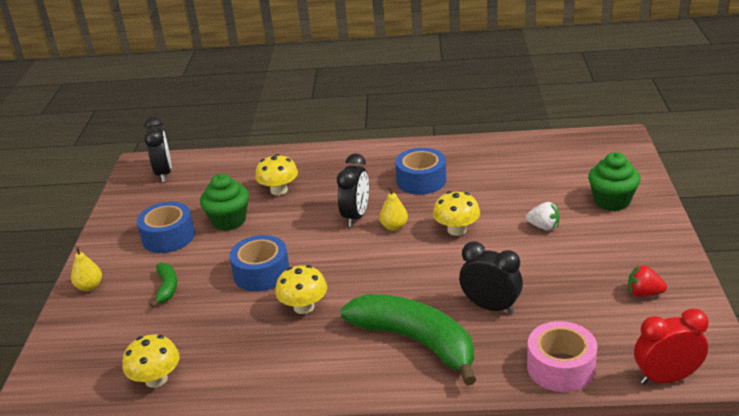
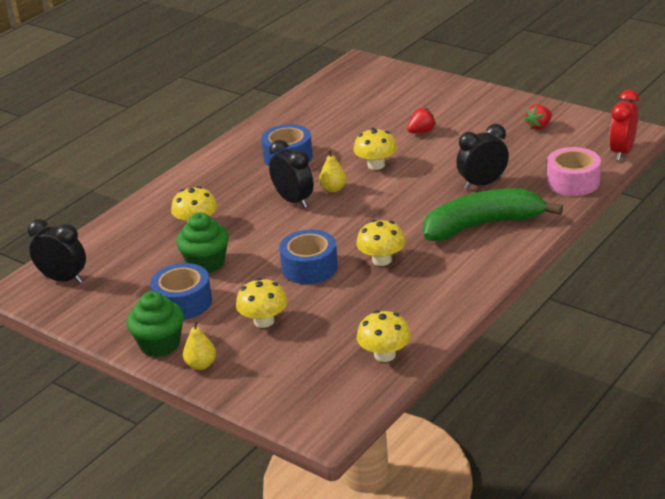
camera: 55 degrees left, 0 degrees up
green banana [150,263,177,308] -> yellow mushroom [236,278,288,328]
white strawberry [526,202,560,231] -> red strawberry [407,107,436,133]
green cupcake [588,152,641,211] -> green cupcake moved to [127,291,184,357]

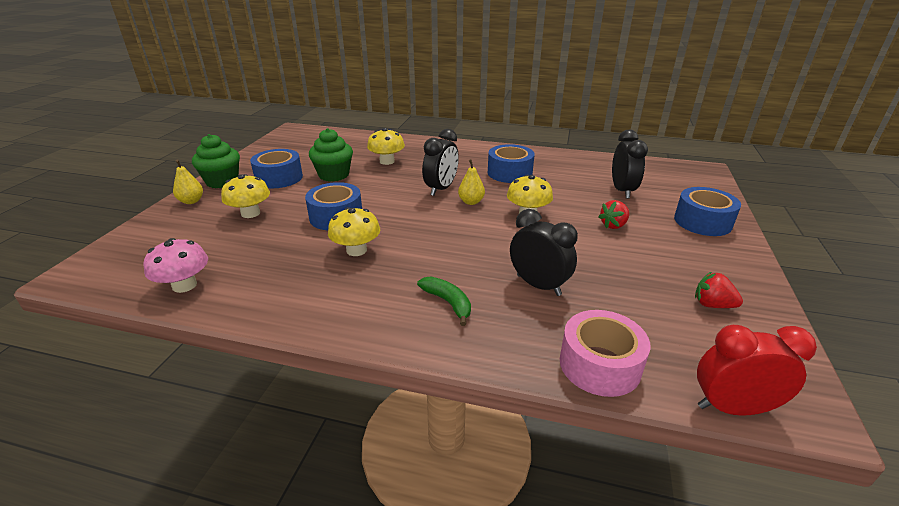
camera: 65 degrees right, 0 degrees up
black clock [28,219,86,284] -> black clock moved to [612,130,648,199]
yellow mushroom [357,310,411,362] -> pink mushroom [144,238,208,293]
red strawberry [407,107,436,133] -> red strawberry turned 105 degrees clockwise [598,200,630,229]
green banana [423,188,563,241] -> green banana [417,276,471,326], size x0.44
none -> blue tape [674,187,741,236]

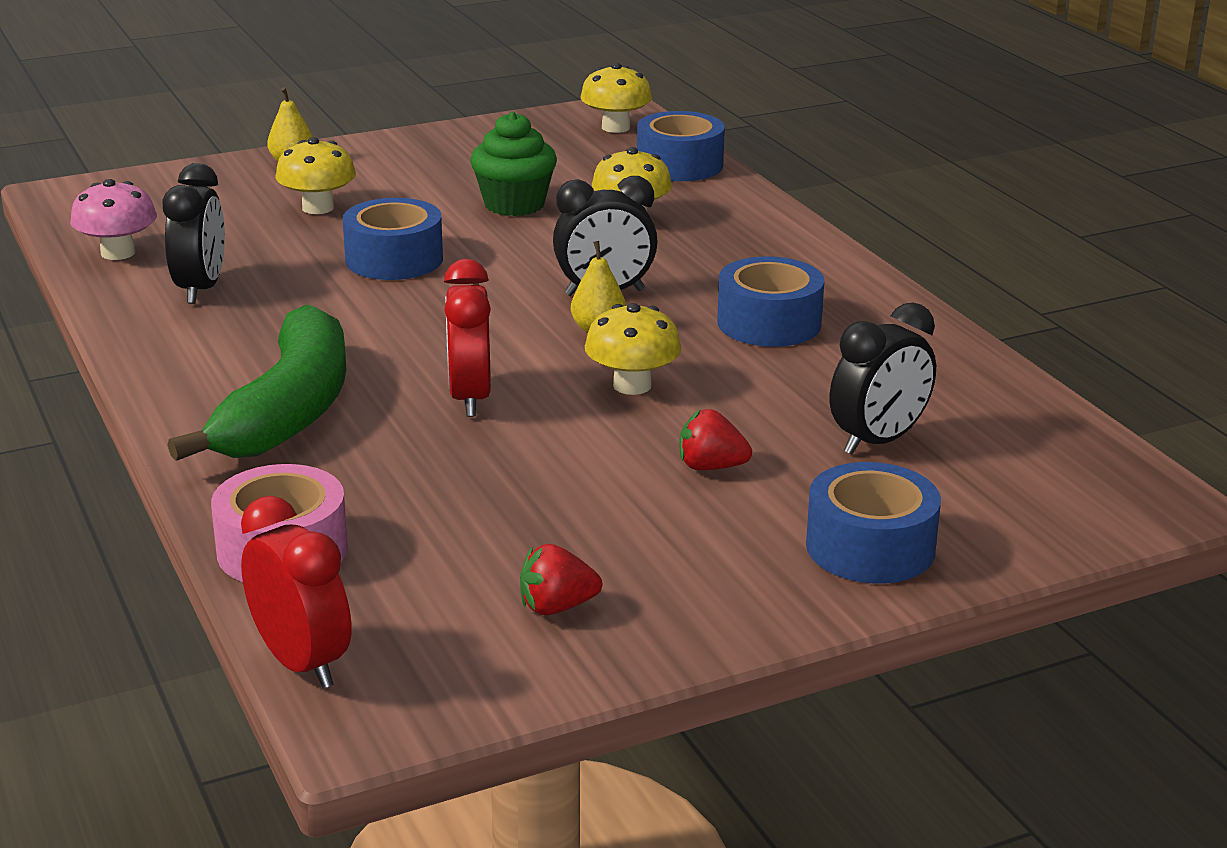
camera: 50 degrees right, 5 degrees down
green cupcake [192,134,240,188] -> none
blue tape [250,149,303,188] -> blue tape moved to [637,111,725,181]
yellow mushroom [328,207,380,256] -> yellow mushroom moved to [580,63,652,133]
green banana [417,276,471,326] -> green banana [167,305,347,461], size x2.25
black clock [510,209,578,296] -> black clock moved to [162,163,225,304]
red strawberry [695,272,743,308] -> red strawberry turned 90 degrees counterclockwise [520,544,602,615]
none -> red clock [444,259,491,417]

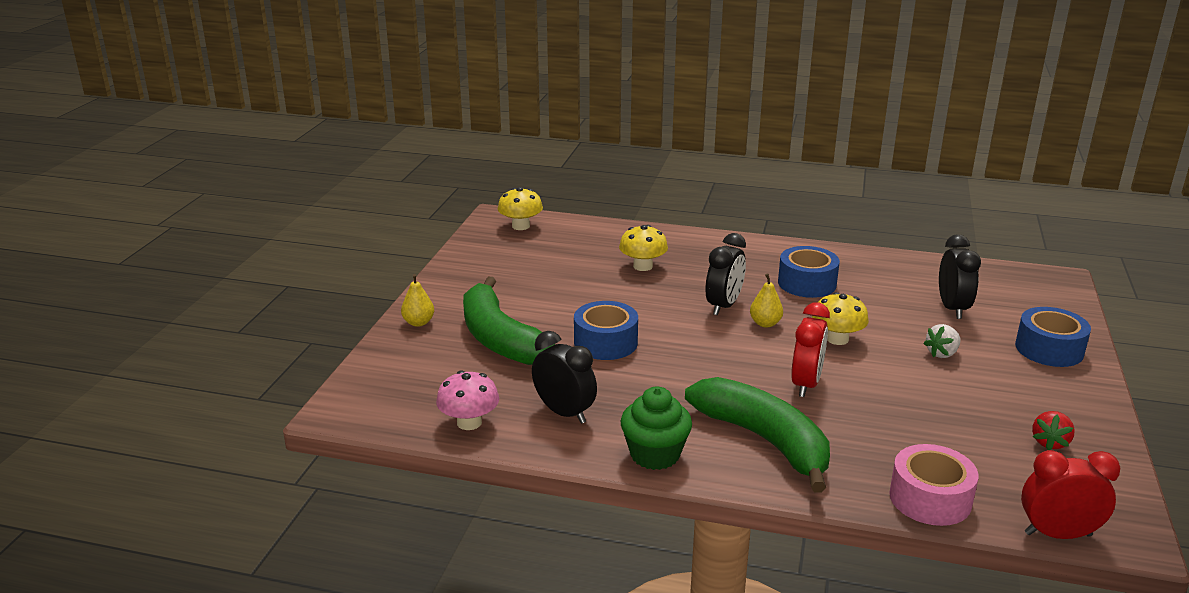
camera: 50 degrees left, 0 degrees up
yellow mushroom [275,137,356,214] -> green banana [463,276,556,365]
red clock [444,259,491,417] -> red clock turned 105 degrees counterclockwise [791,302,830,397]
green cupcake [470,112,557,216] -> green cupcake moved to [621,387,692,470]
blue tape [637,111,725,181] -> none
red strawberry [680,409,752,470] -> white strawberry [923,324,961,358]

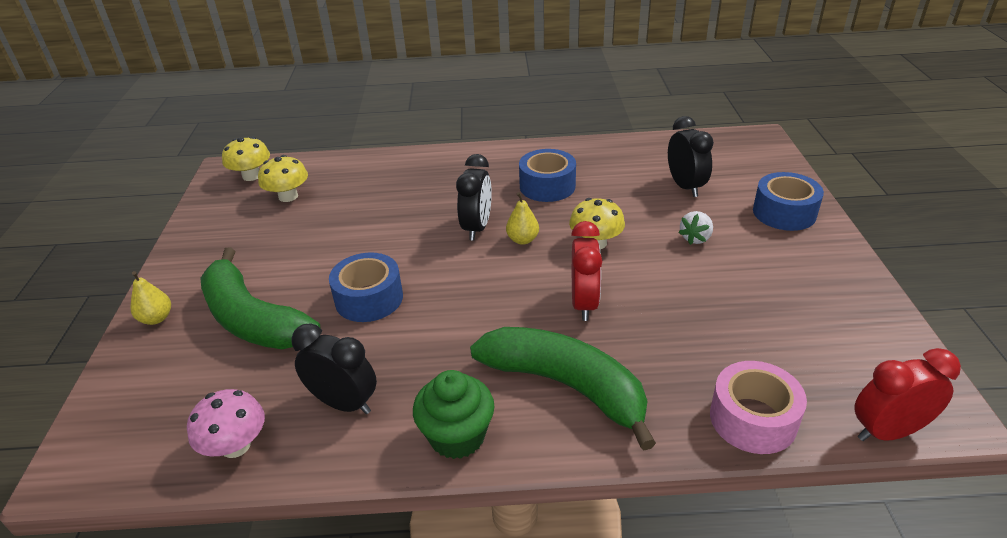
camera: 15 degrees left, 10 degrees up
yellow mushroom [619,225,668,271] -> yellow mushroom moved to [258,155,308,202]
red strawberry [1032,411,1075,450] -> none

